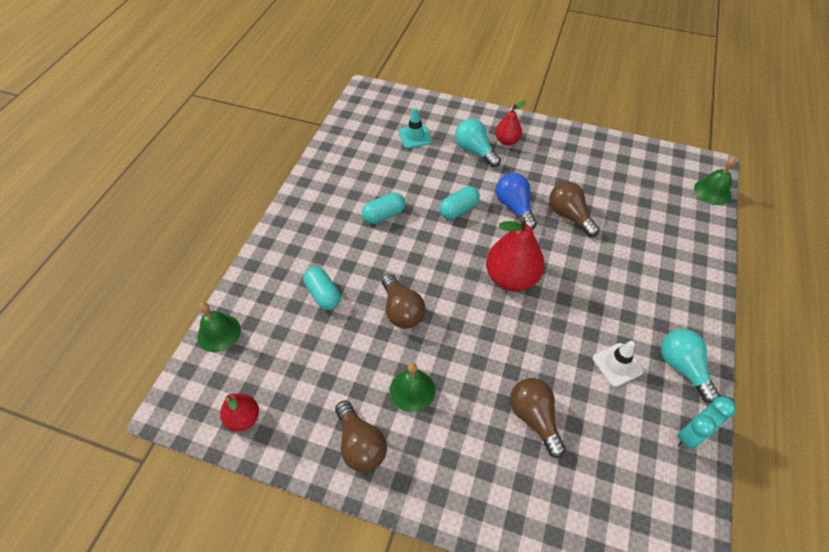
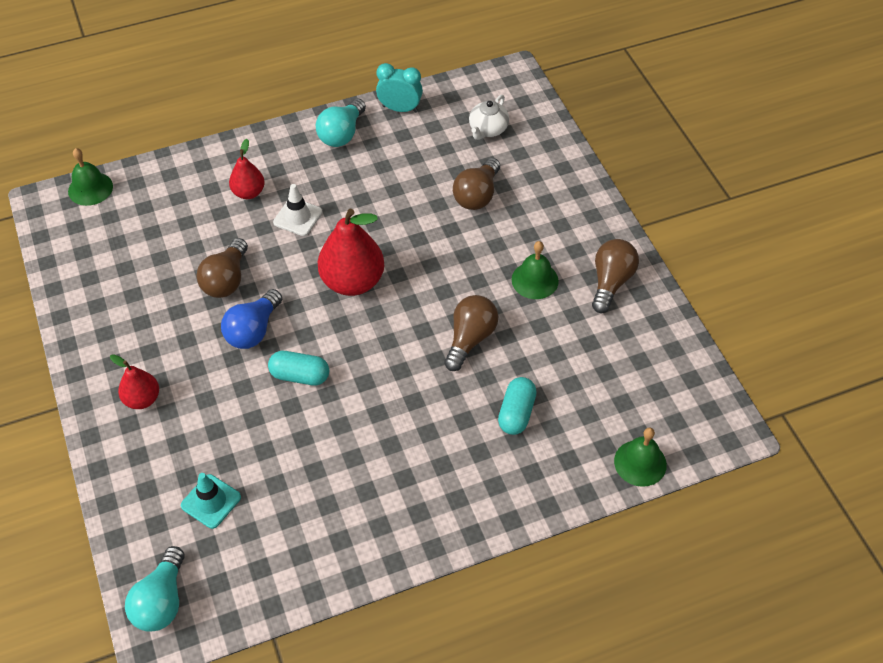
camera: 130 degrees left, 0 degrees up
red pear [220,394,259,431] -> red pear moved to [229,139,265,199]
turquoise capsule [362,193,405,224] -> none
turquoise light bulb [455,119,501,167] -> turquoise light bulb moved to [125,546,185,632]
white traffic cone [593,341,643,387] -> white traffic cone moved to [273,184,323,236]
none -> white teapot [469,95,509,140]

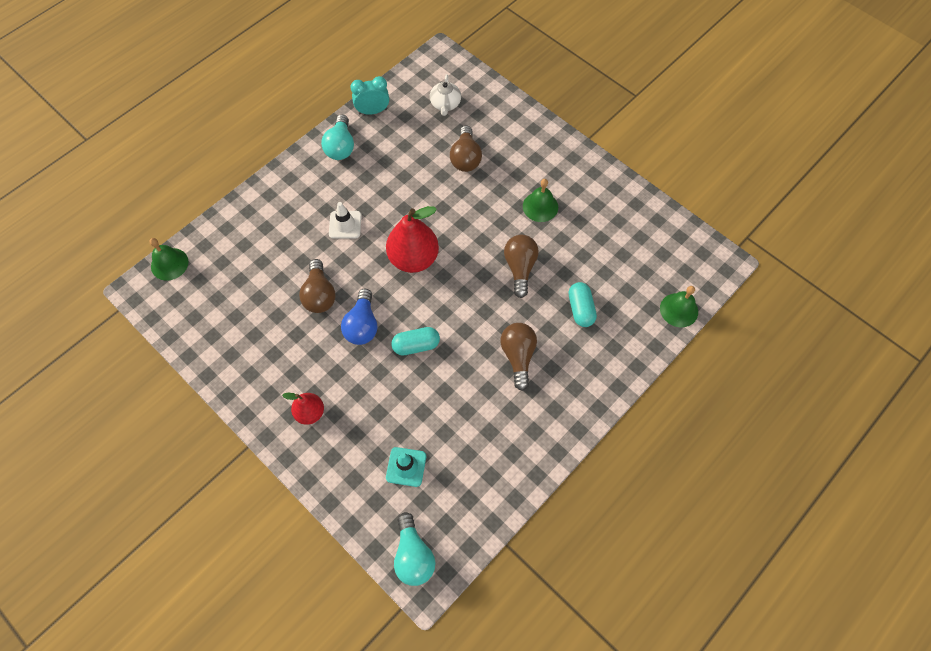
camera: 25 degrees left, 10 degrees up
red pear [229,139,265,199] -> none
brown light bulb [592,239,639,313] -> brown light bulb moved to [500,323,537,391]

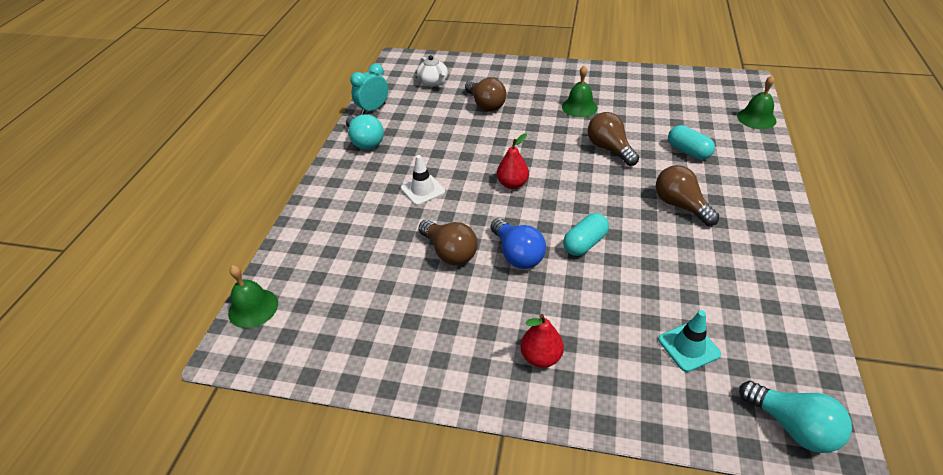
camera: 30 degrees left, 20 degrees down
red pear [386,206,439,273] -> red pear [497,133,529,189], size x0.56

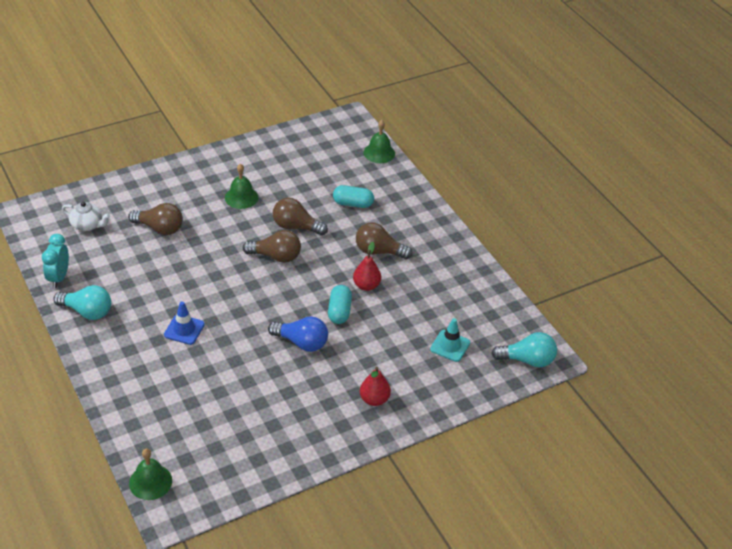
camera: 45 degrees left, 0 degrees up
white traffic cone [401,155,445,205] -> blue traffic cone [164,302,205,345]
brown light bulb [419,220,478,265] -> brown light bulb moved to [243,230,301,263]
red pear [497,133,529,189] -> red pear moved to [353,242,381,291]

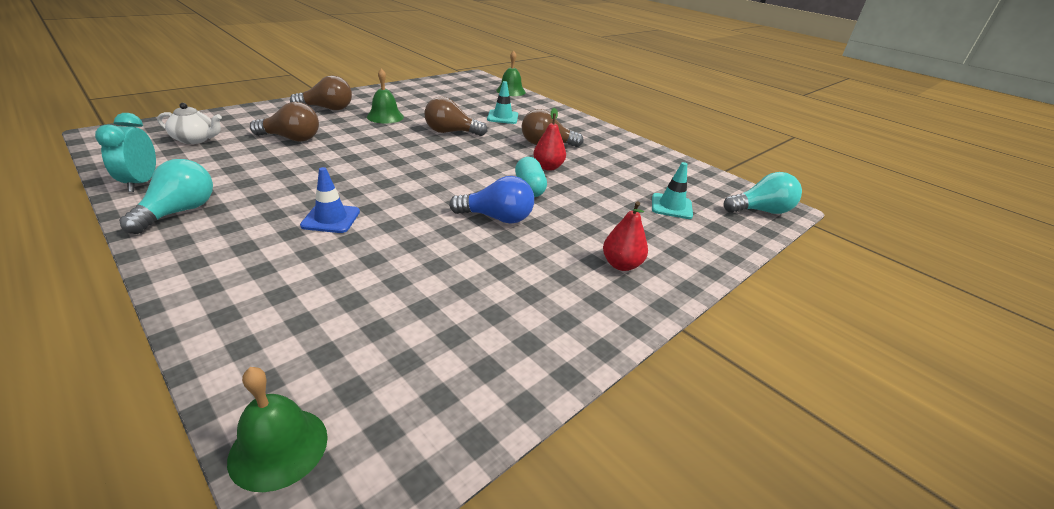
camera: 15 degrees left, 10 degrees down
turquoise light bulb [53,285,111,320] -> turquoise light bulb turned 75 degrees counterclockwise [119,159,213,234]
brown light bulb [243,230,301,263] -> brown light bulb moved to [290,75,352,110]
turquoise capsule [333,185,374,208] -> turquoise traffic cone [487,81,518,124]

